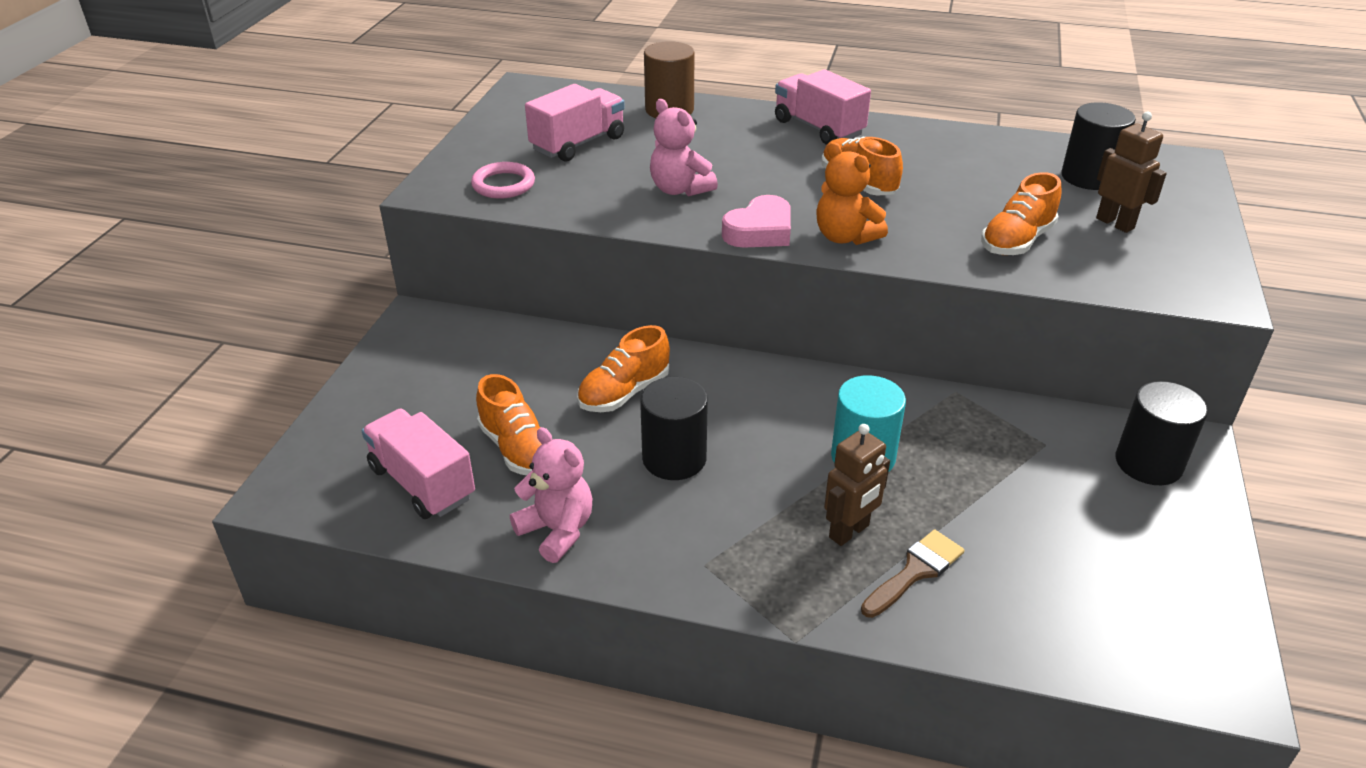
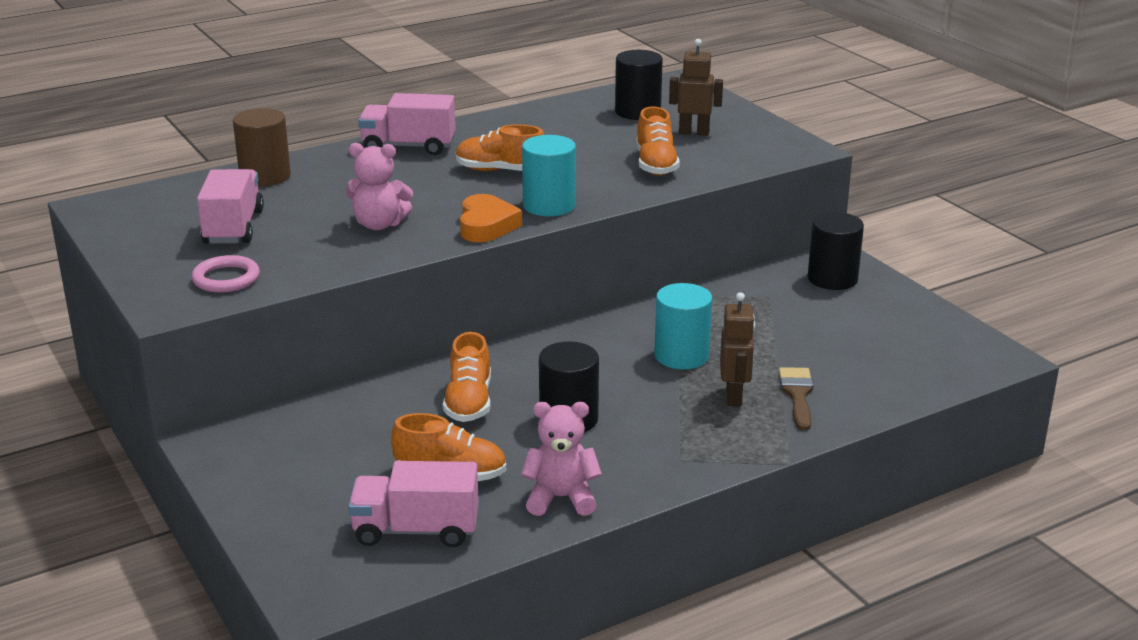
camera: 45 degrees left, 10 degrees down
pink heart [722,195,791,248] -> orange heart [460,194,522,242]
orange teddy bear [816,142,888,245] -> turquoise cylinder [522,135,576,216]

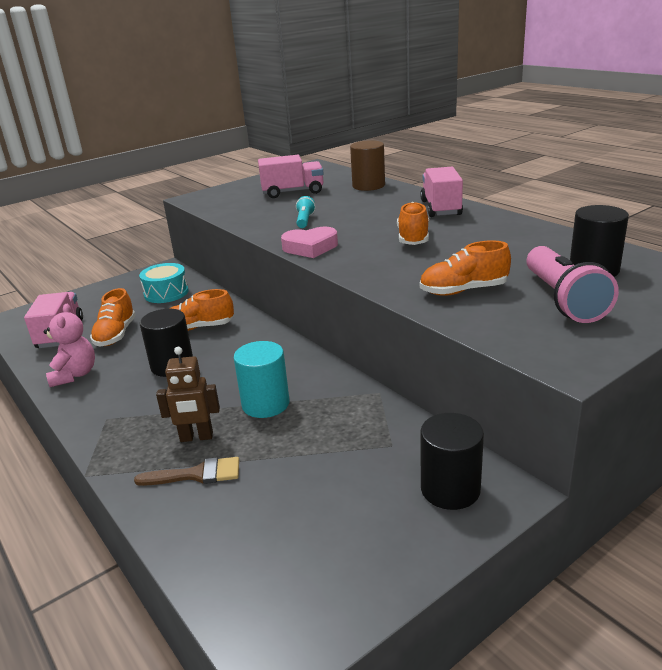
camera: 85 degrees right, 0 degrees up
pink ring [192,255,260,293] -> none
pink teddy bear [346,143,413,230] -> turquoise flashlight [296,196,316,228]
orange heart [460,194,522,242] -> pink heart [281,227,338,258]
turquoise cylinder [522,135,576,216] -> none
brown robot [669,39,723,136] -> pink flashlight [526,246,619,323]
none -> turquoise drum [139,263,188,303]

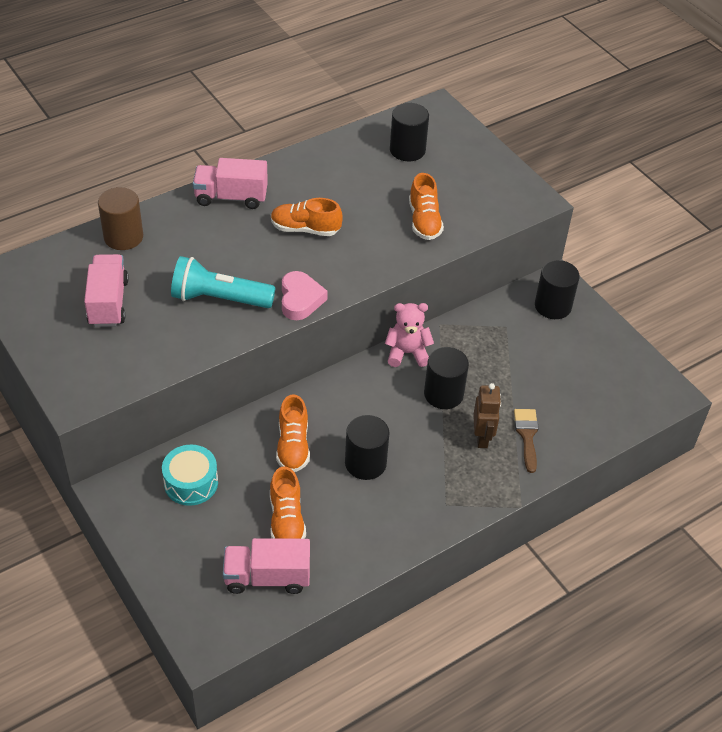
camera: 90 degrees left, 20 degrees up
pink teddy bear [43,304,95,387] -> pink teddy bear moved to [385,303,434,367]
orange shoe [90,288,136,347] -> orange shoe turned 75 degrees clockwise [270,466,306,539]
turquoise cylinder [234,341,289,418] -> black cylinder [424,347,469,409]
turquoise flashlight [296,196,316,228] -> turquoise flashlight [171,256,276,308], size x2.01
pink flashlight [526,246,619,323] -> none

